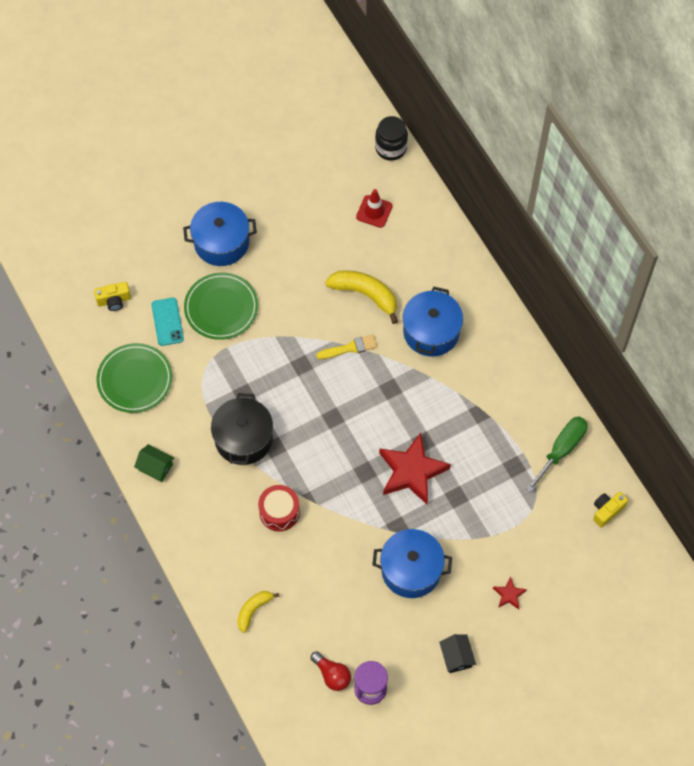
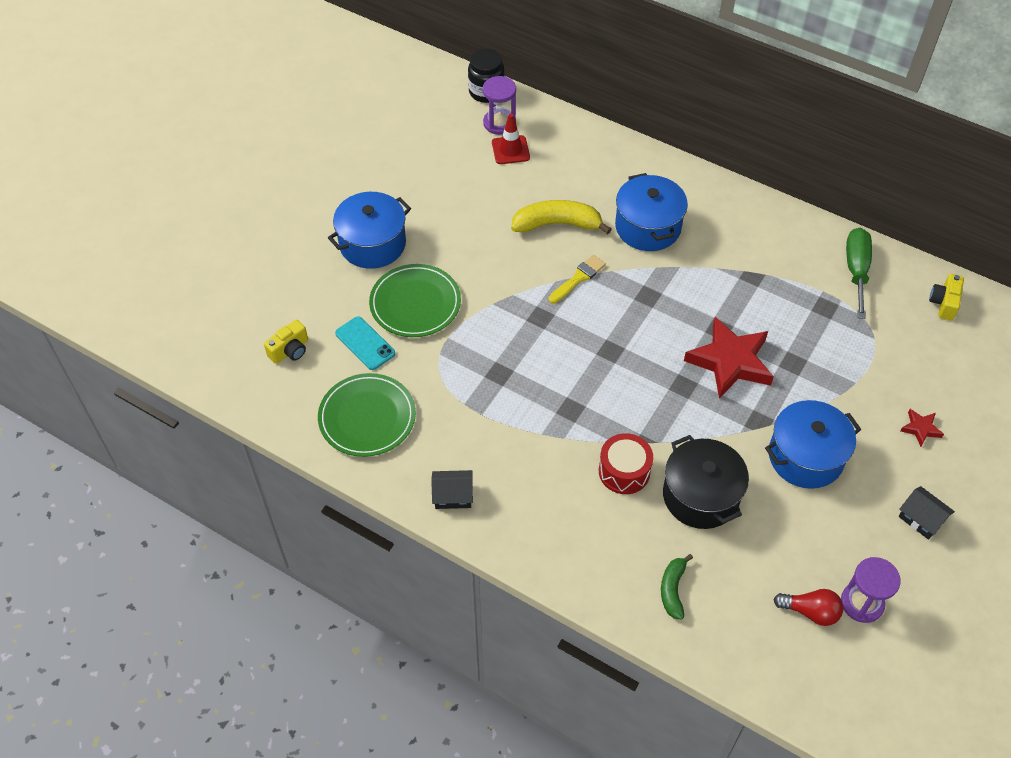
camera: 30 degrees left, 10 degrees down
green house [134,444,174,482] -> black house [431,470,473,509]
black pot [211,393,273,465] -> black pot moved to [663,435,749,529]
yellow banana [237,591,280,633] -> green banana [661,554,693,620]
none -> purple hourglass [483,76,516,135]

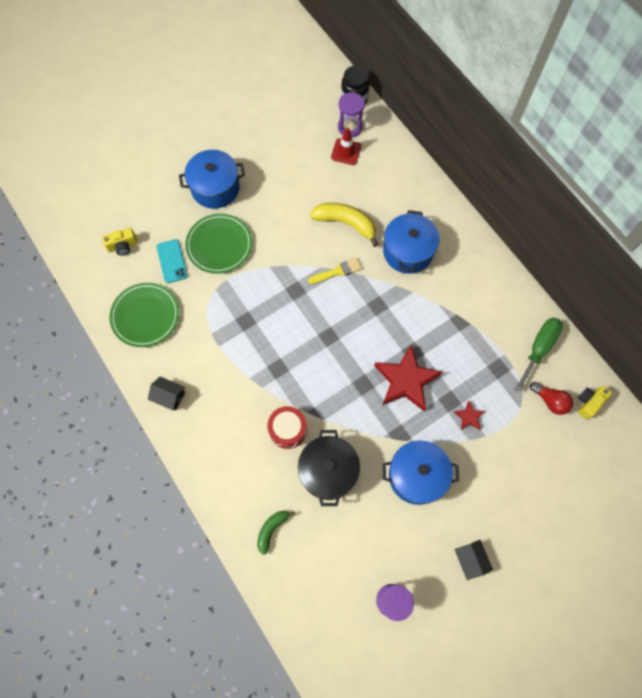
camera: 25 degrees right, 15 degrees up
red light bulb [773,589,843,626] -> red light bulb moved to [530,382,573,415]
red star [900,409,944,447] -> red star moved to [454,401,485,430]

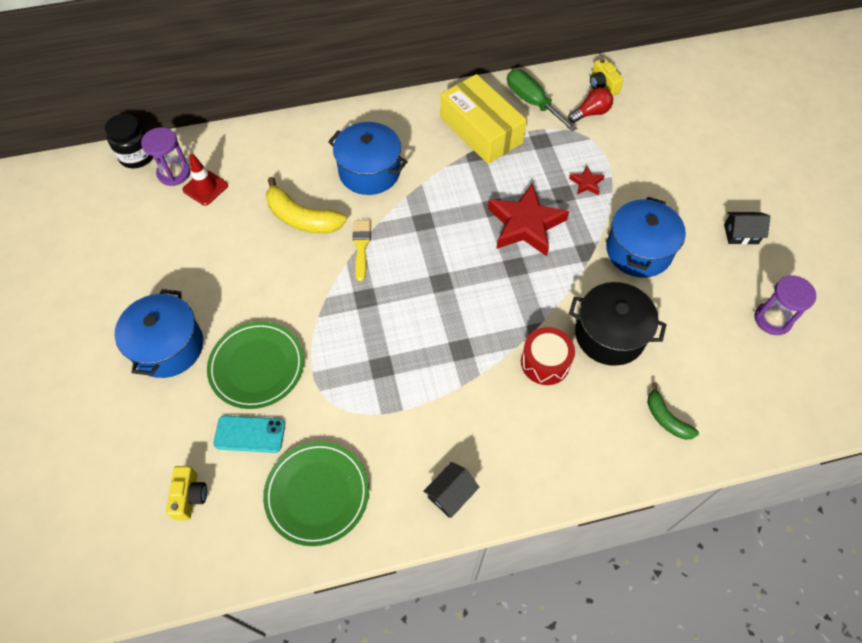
camera: 70 degrees left, 10 degrees down
yellow banana [310,203,379,247] -> yellow banana turned 105 degrees counterclockwise [266,177,347,233]
none -> yellow box [440,74,527,164]

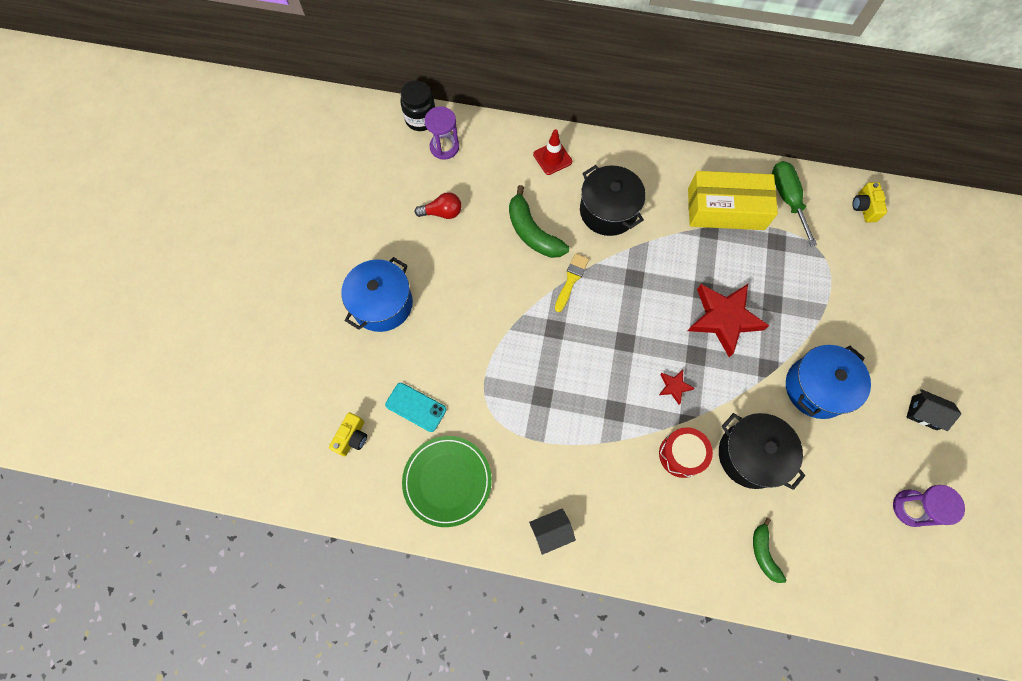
camera: 25 degrees right, 10 degrees up
red traffic cone [182,154,228,206] -> red traffic cone moved to [533,129,572,175]
green plate [207,321,304,409] -> none
yellow banana [266,177,347,233] -> green banana [509,185,569,258]
blue pot [328,122,408,195] -> black pot [580,165,646,236]
yellow box [440,74,527,164] -> yellow box turned 75 degrees counterclockwise [688,171,778,230]
red light bulb [568,87,613,123] -> red light bulb moved to [415,192,462,219]
red star [569,165,605,195] -> red star moved to [659,370,695,405]

